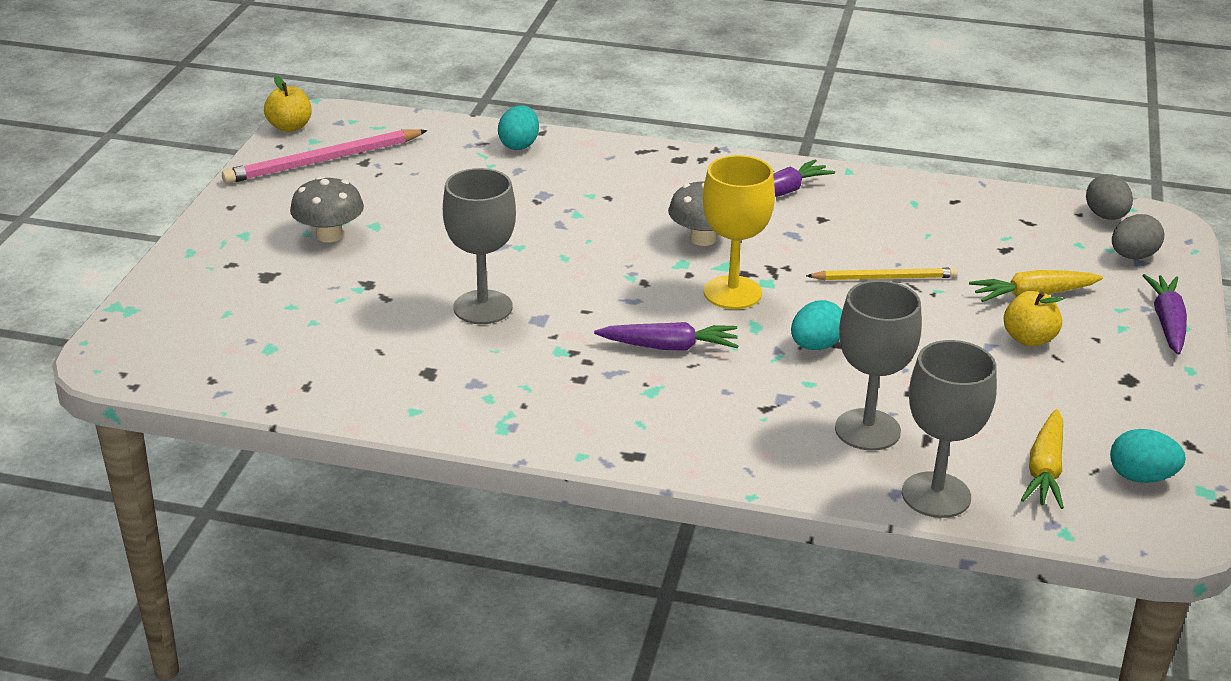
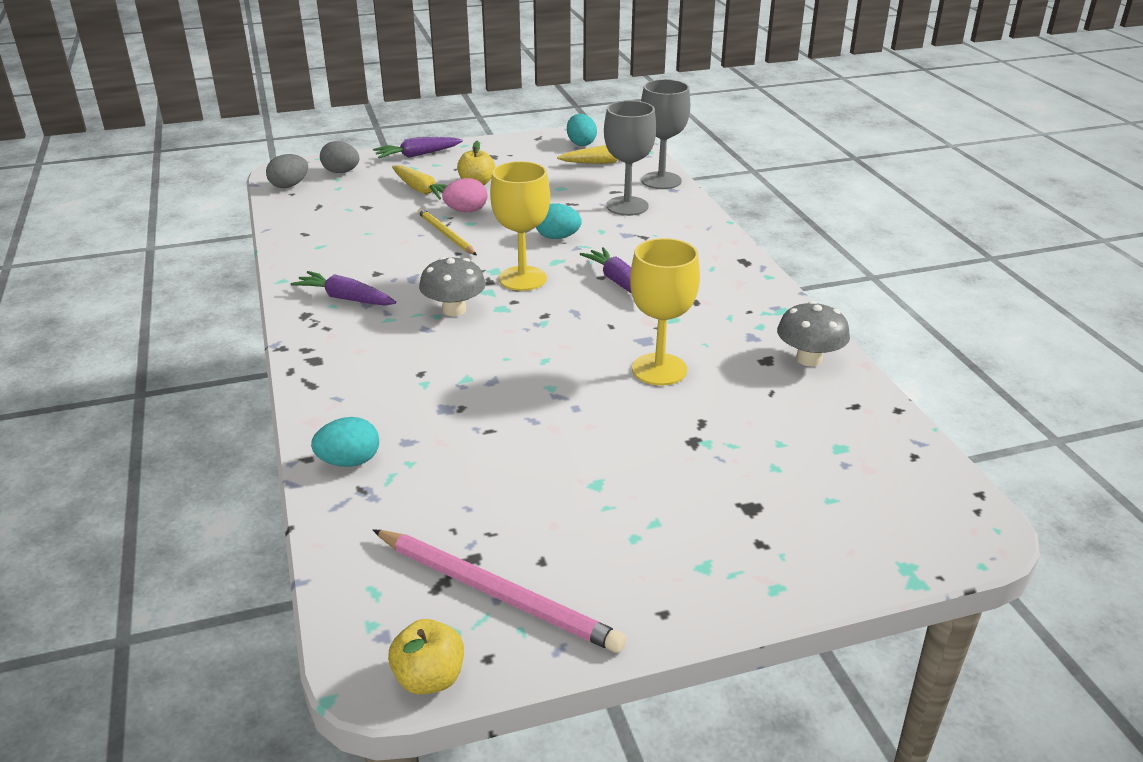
camera: 120 degrees left, 0 degrees up
grey mushroom [290,176,364,242] -> grey mushroom moved to [777,301,850,366]
grey goblet [443,168,516,324] -> yellow goblet [630,238,700,386]
none -> pink egg [442,178,487,212]

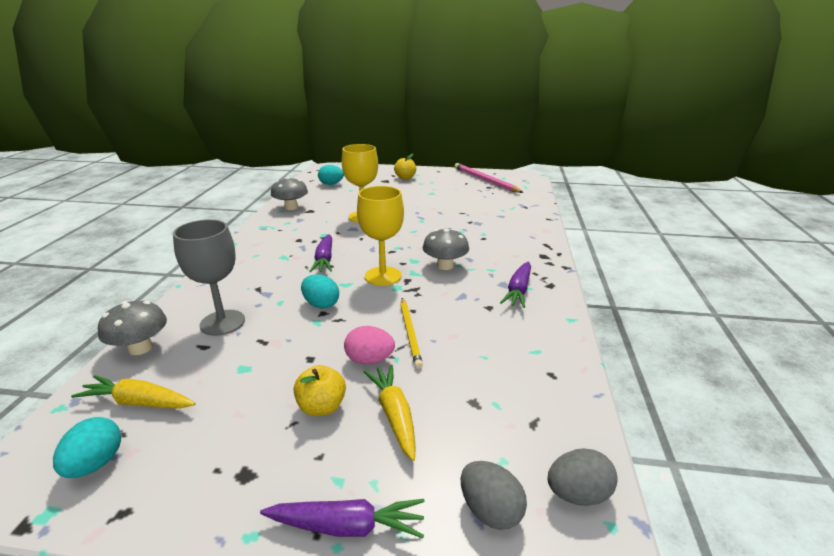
camera: 155 degrees left, 5 degrees down
purple carrot [291,271,396,306] -> purple carrot turned 60 degrees clockwise [500,262,531,308]
turquoise egg [311,417,379,467] -> turquoise egg moved to [318,165,344,185]
yellow apple [388,619,464,695] -> yellow apple moved to [394,154,416,180]
grey goblet [641,79,690,189] -> grey mushroom [98,301,167,355]

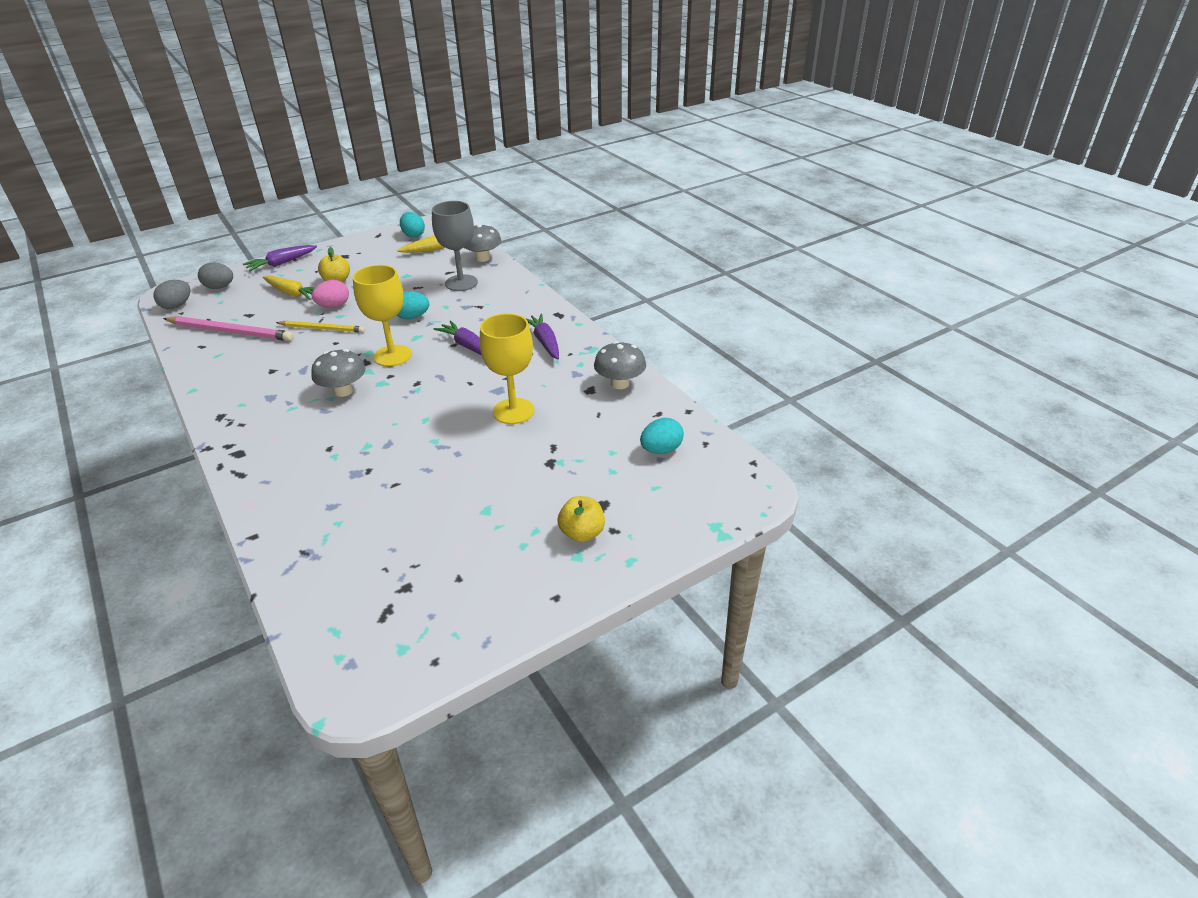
camera: 140 degrees right, 10 degrees up
yellow pencil [400,298,423,369] -> yellow pencil turned 150 degrees clockwise [276,320,365,333]
pink pencil [455,163,524,193] -> pink pencil moved to [163,316,294,341]
purple carrot [500,262,531,308] -> purple carrot moved to [525,314,559,359]

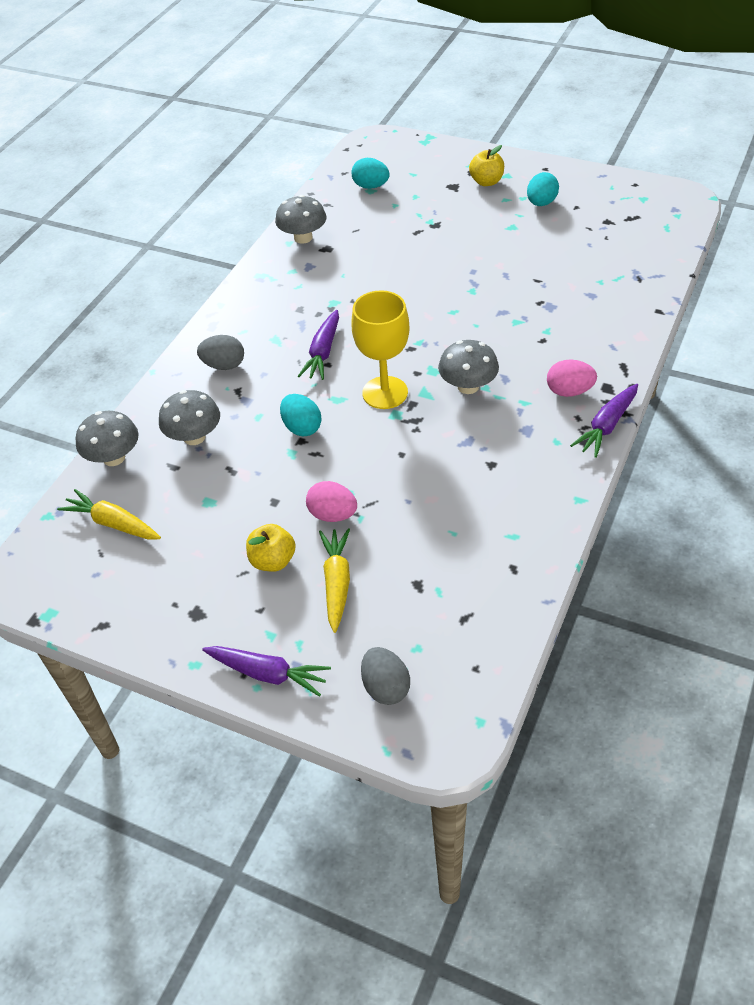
camera: 120 degrees left, 10 degrees up
grey egg [153,280,191,309] -> grey egg moved to [197,335,244,370]
pink pencil [163,316,294,341] -> none
yellow pencil [276,320,365,333] -> none
turquoise egg [400,212,425,238] -> turquoise egg moved to [527,172,559,206]
grey goblet [432,201,478,291] -> grey mushroom [159,390,220,445]
yellow goblet [480,313,534,424] -> none
purple carrot [525,314,559,359] -> purple carrot moved to [570,384,638,458]
none -> pink egg [547,360,597,397]

